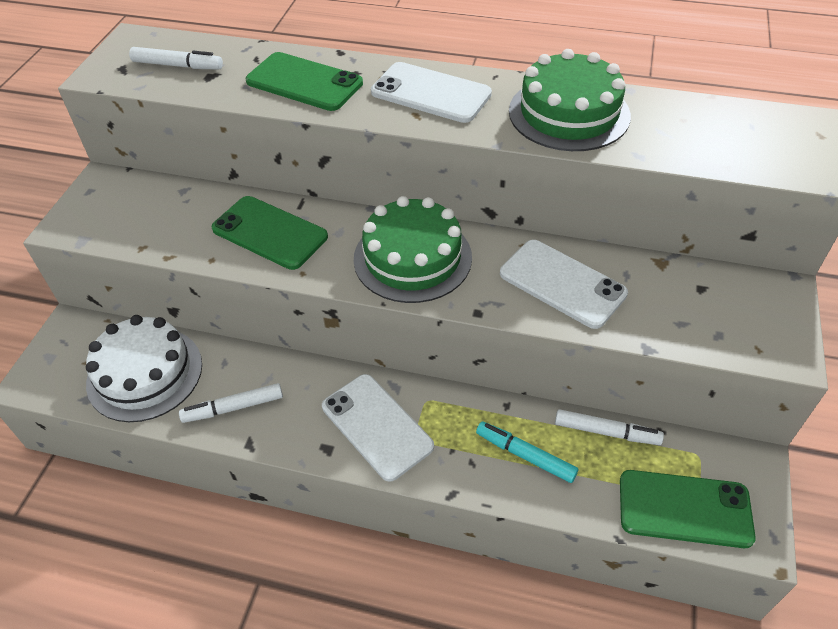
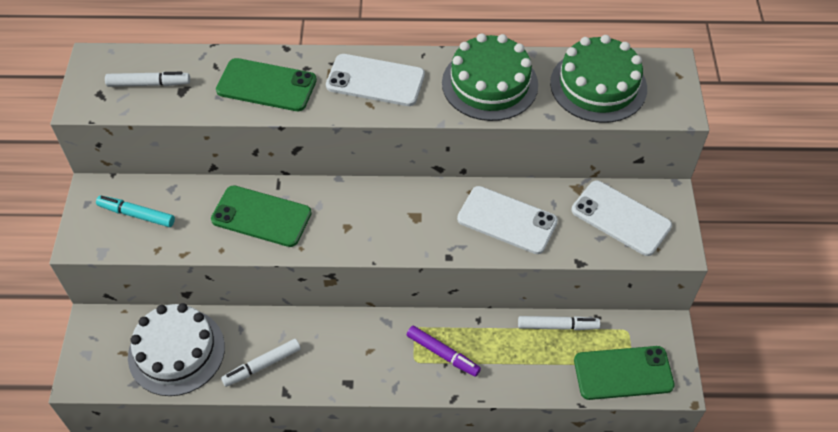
camera: 15 degrees left, 5 degrees up
white phone [322,374,434,482] -> white phone moved to [571,180,672,256]
green cake [354,196,472,303] -> green cake moved to [550,35,647,123]
turquoise marker [476,422,578,483] -> turquoise marker moved to [96,196,175,227]
none -> purple marker [407,326,481,377]

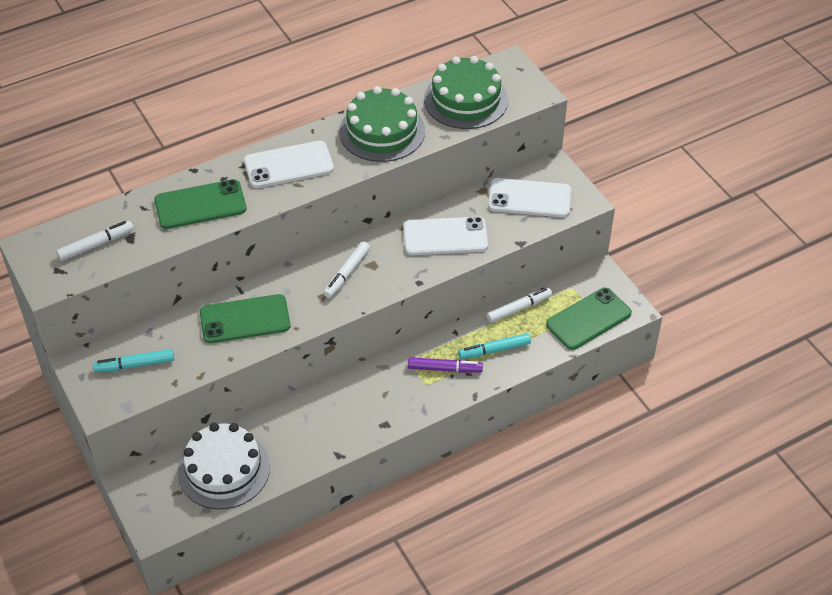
camera: 30 degrees left, 5 degrees down
white marker [221,339,301,387] -> white marker moved to [323,241,370,298]
none -> turquoise marker [458,333,531,359]

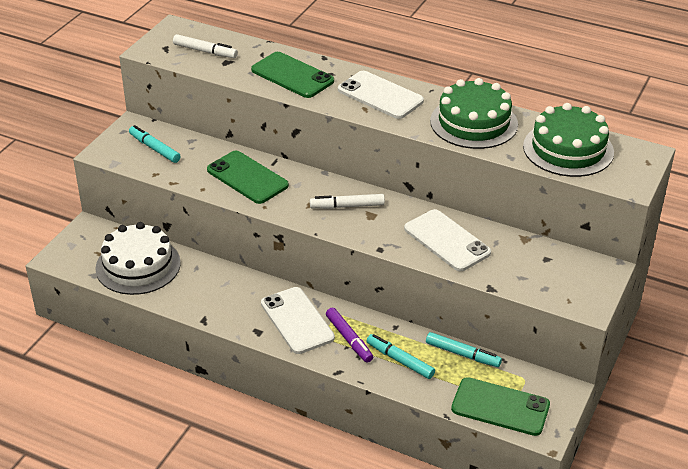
camera: 55 degrees right, 10 degrees down
white marker [486,288,552,323] -> turquoise marker [426,332,502,367]
white phone [488,178,571,217] -> white phone moved to [261,287,335,354]

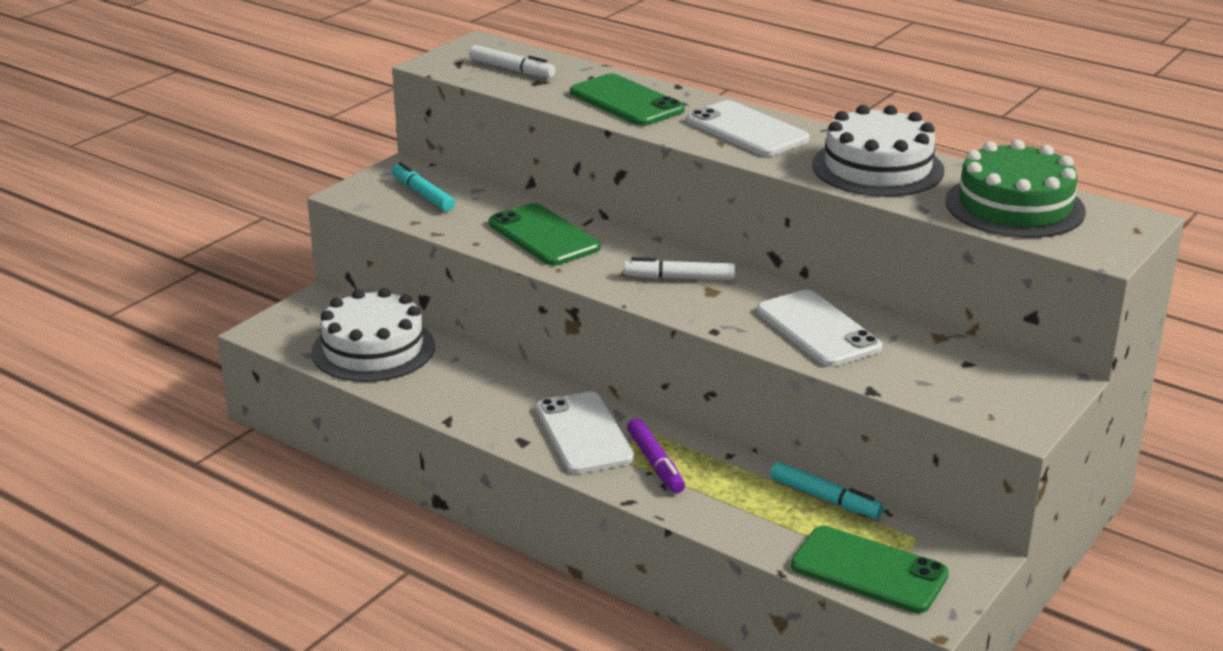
camera: 10 degrees right, 10 degrees down
turquoise marker [367,334,435,379] -> none
green cake [430,78,518,149] -> white cake [812,105,944,197]

